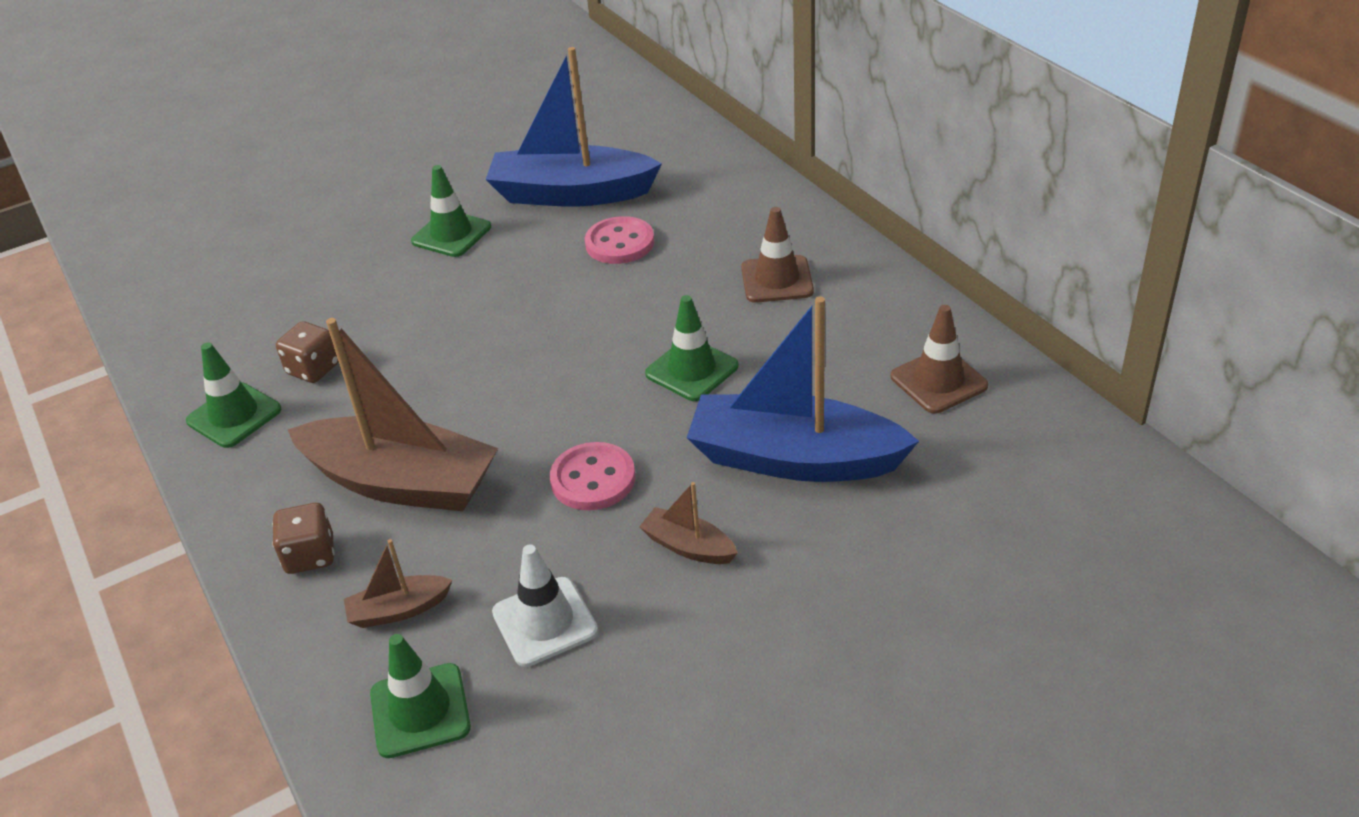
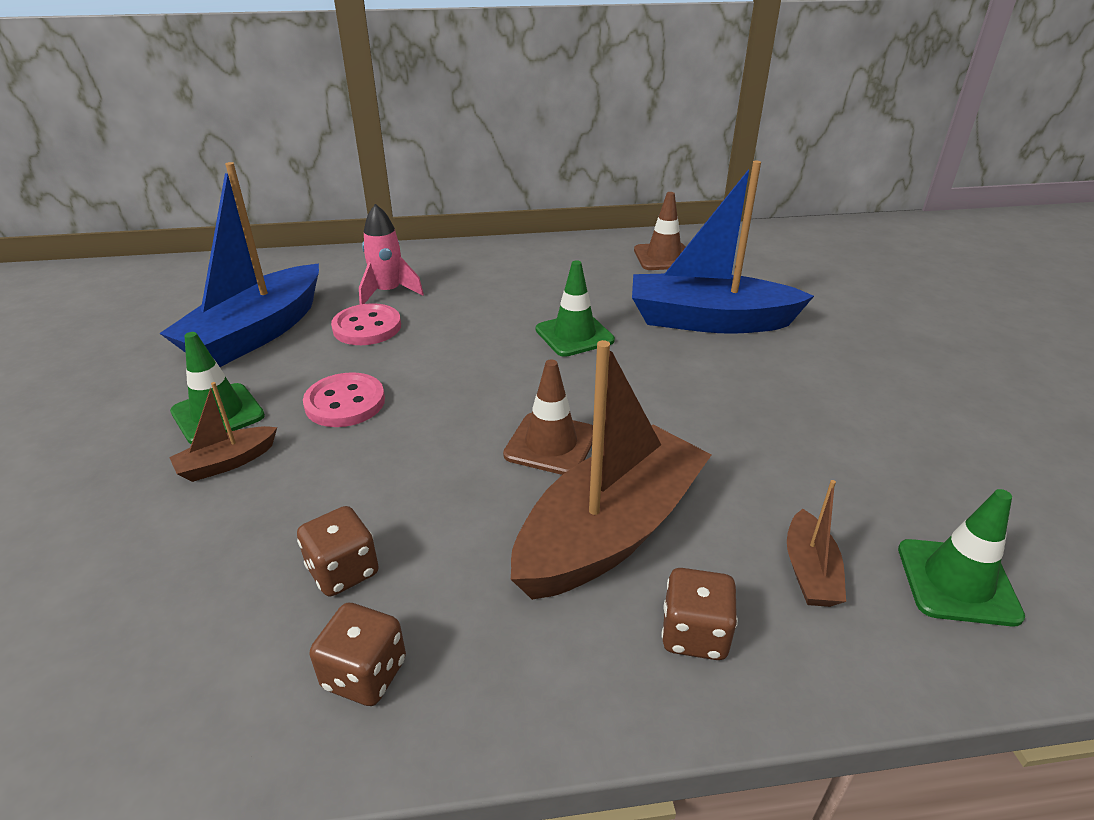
camera: 70 degrees left, 5 degrees down
green traffic cone [186,343,282,448] -> brown dice [310,603,406,706]
white traffic cone [492,544,598,667] -> none
pink button [550,442,636,510] -> pink button moved to [303,372,385,427]
brown boat [639,482,738,564] -> brown boat moved to [169,382,277,482]
blue boat [687,296,919,482] -> blue boat turned 60 degrees clockwise [632,161,814,334]
brown traffic cone [741,207,814,303] -> brown traffic cone moved to [503,360,593,475]
none -> pink rocket [359,204,424,305]

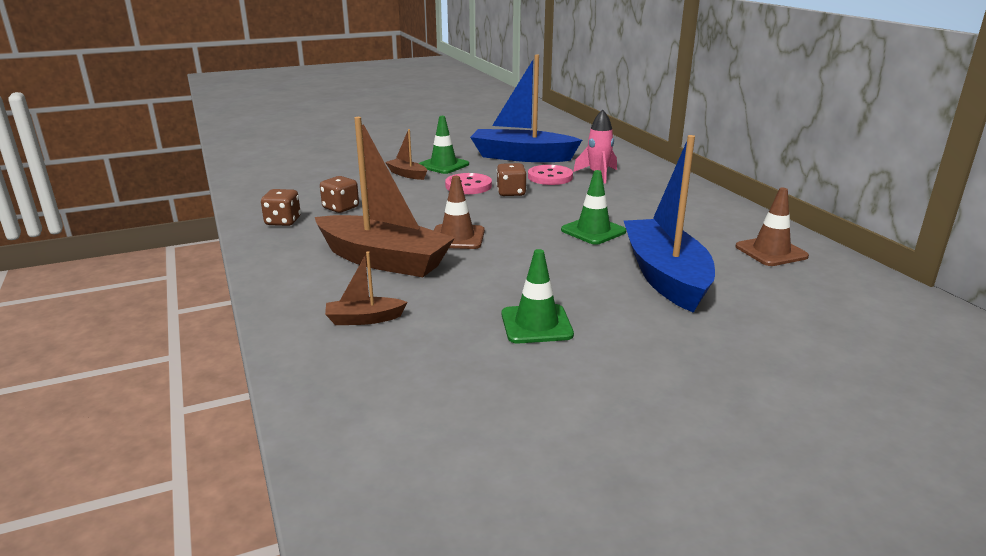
camera: 75 degrees right, 10 degrees down
brown dice [662,568,738,660] -> brown dice moved to [497,163,526,196]
green traffic cone [898,489,1025,627] -> green traffic cone moved to [502,249,574,343]

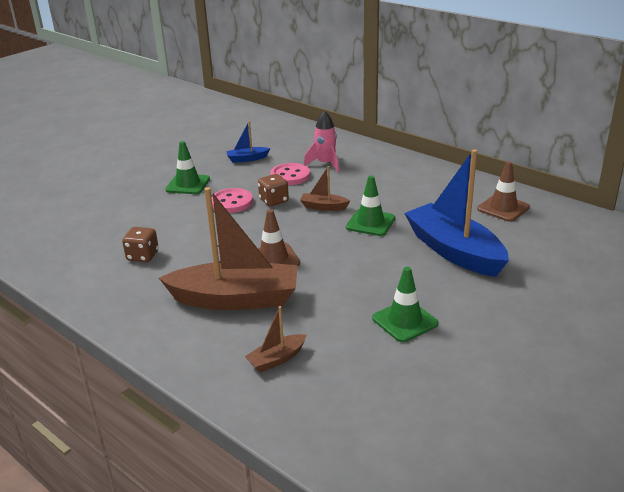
camera: 25 degrees left, 5 degrees up
brown dice [261,189,301,226] -> none
brown boat [385,129,427,180] -> brown boat moved to [300,166,350,211]
blue boat [470,55,582,162] -> blue boat [226,121,270,163], size x0.44

